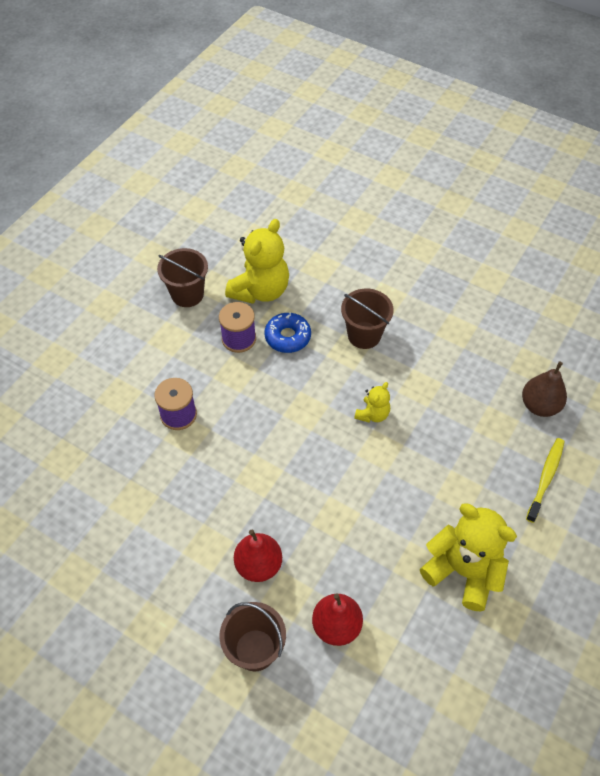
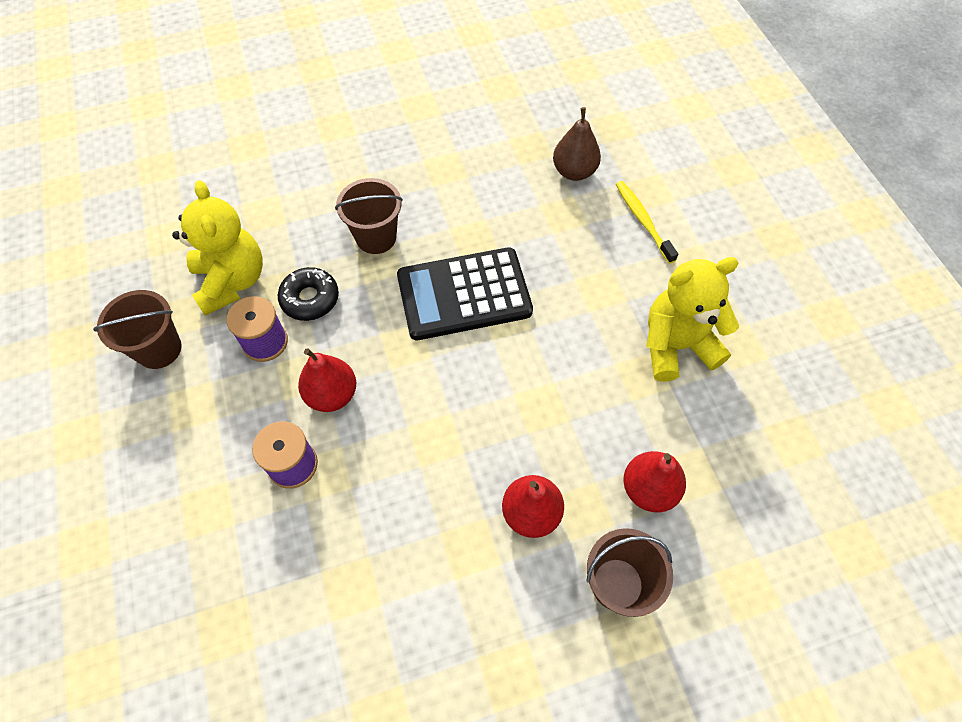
camera: 50 degrees left, 5 degrees up
blue donut [265,312,311,353] -> black donut [278,267,339,321]
yellow teddy bear [354,382,390,423] -> black calculator [397,247,533,340]
none -> red pear [298,348,356,412]

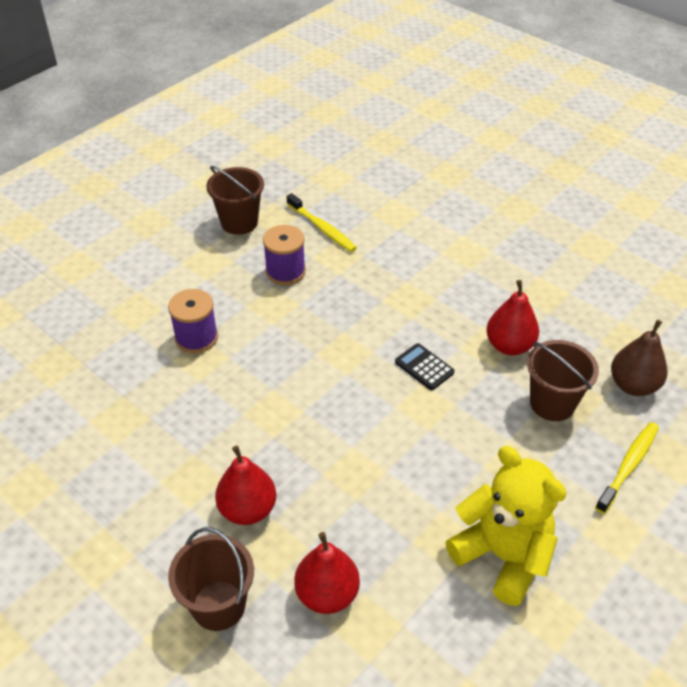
camera: 60 degrees right, 15 degrees down
yellow teddy bear [172,180,263,316] -> yellow toothbrush [287,193,357,252]
black donut [278,267,339,321] -> none
red pear [298,348,356,412] -> red pear moved to [487,280,539,355]
brown bucket [335,178,403,254] -> brown bucket moved to [527,340,599,421]
black calculator [397,247,533,340] -> black calculator [395,343,455,390], size x0.42

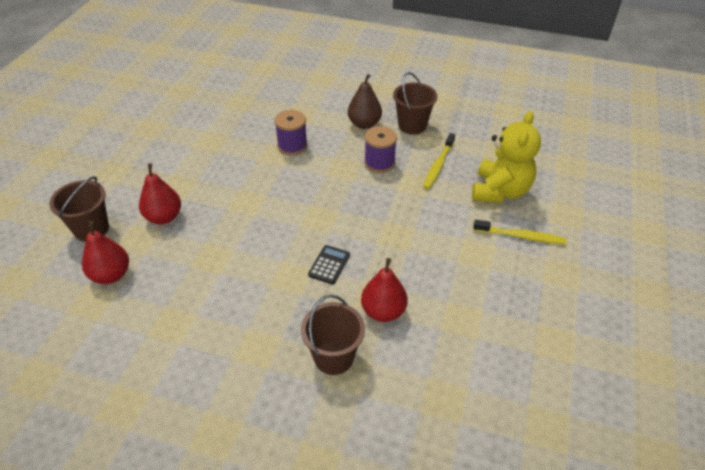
camera: 65 degrees right, 0 degrees up
yellow teddy bear [446,446,567,606] -> yellow teddy bear moved to [472,111,541,203]
yellow toothbrush [595,422,659,514] -> yellow toothbrush moved to [473,220,566,245]
brown pear [611,320,668,396] -> brown pear moved to [348,74,382,129]

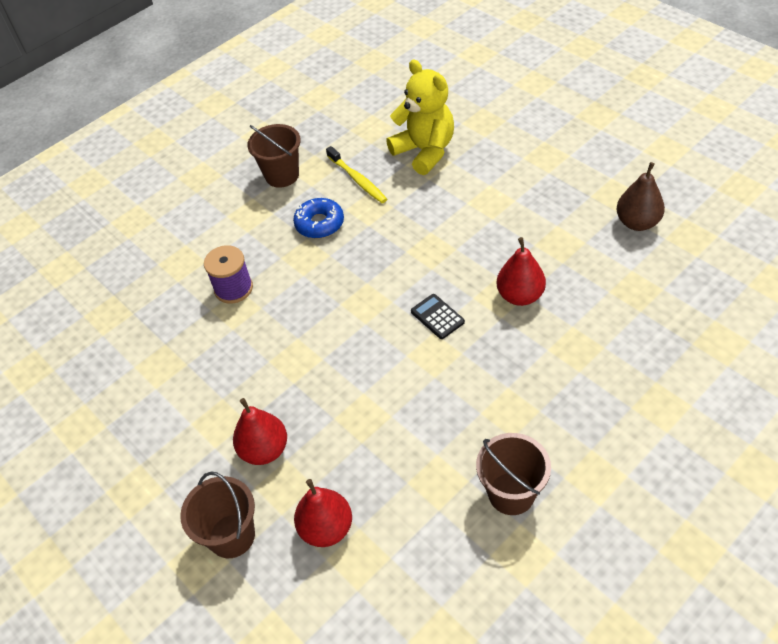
camera: 55 degrees left, 5 degrees up
brown bucket [301,295,365,375] -> brown bucket moved to [476,433,551,515]
brown pear [348,74,382,129] -> brown pear moved to [616,162,665,231]
purple spool [364,126,397,173] -> blue donut [293,198,344,238]
yellow toothbrush [473,220,566,245] -> none

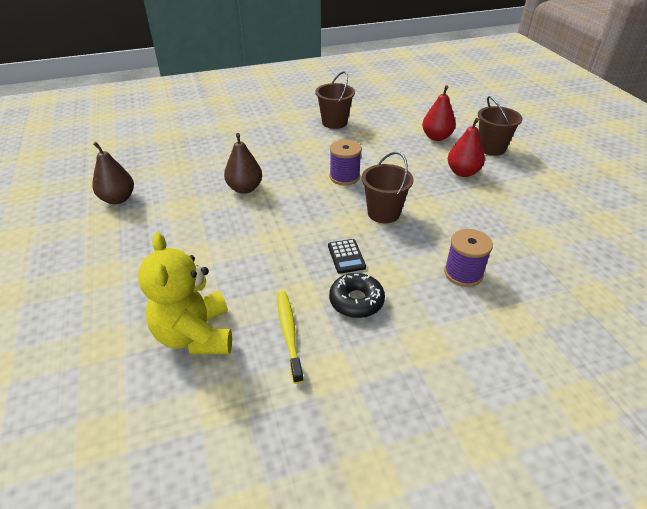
camera: 160 degrees left, 10 degrees down
brown bucket [247,124,301,188] -> brown bucket moved to [362,152,414,223]
blue donut [293,198,344,238] -> black donut [329,273,385,318]
black calculator [411,294,465,339] -> black calculator moved to [328,239,366,274]
red pear [497,237,546,306] -> brown pear [224,133,262,194]
none -> purple spool [330,140,362,185]

